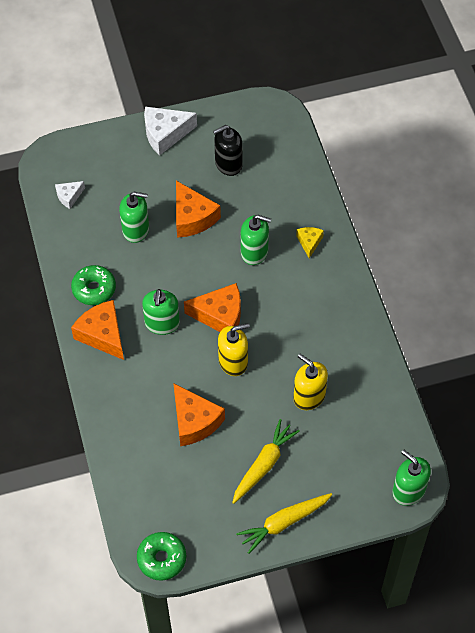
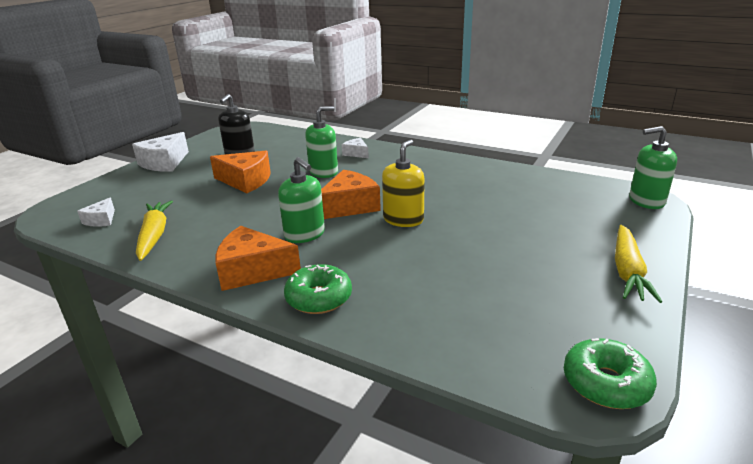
camera: 45 degrees left, 30 degrees down
green donut [71,265,116,305] -> green donut moved to [284,264,352,314]
green soap dispenser [119,192,149,243] -> none
orange cheese [173,383,225,446] -> none
yellow carrot [232,419,300,504] -> yellow carrot moved to [136,200,173,261]
yellow soap dispenser [293,354,328,410] -> none
yellow cheese [296,227,324,258] -> white cheese [342,138,369,158]

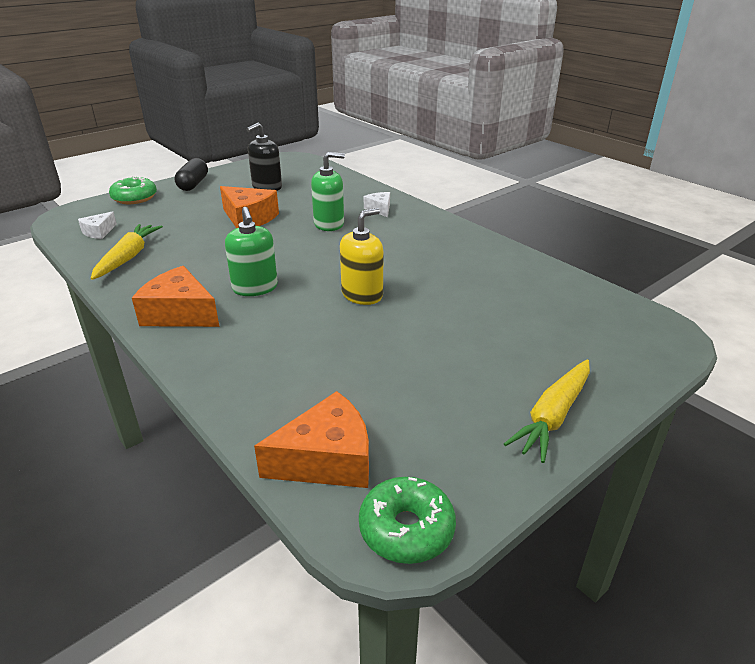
camera: 20 degrees right, 5 degrees up
white cheese [132,132,189,172] -> black capsule [174,158,208,191]
green donut [284,264,352,314] -> green donut moved to [109,176,157,204]
orange cheese [321,170,381,219] -> orange cheese moved to [254,391,369,488]
green soap dispenser [629,126,677,209] -> none

